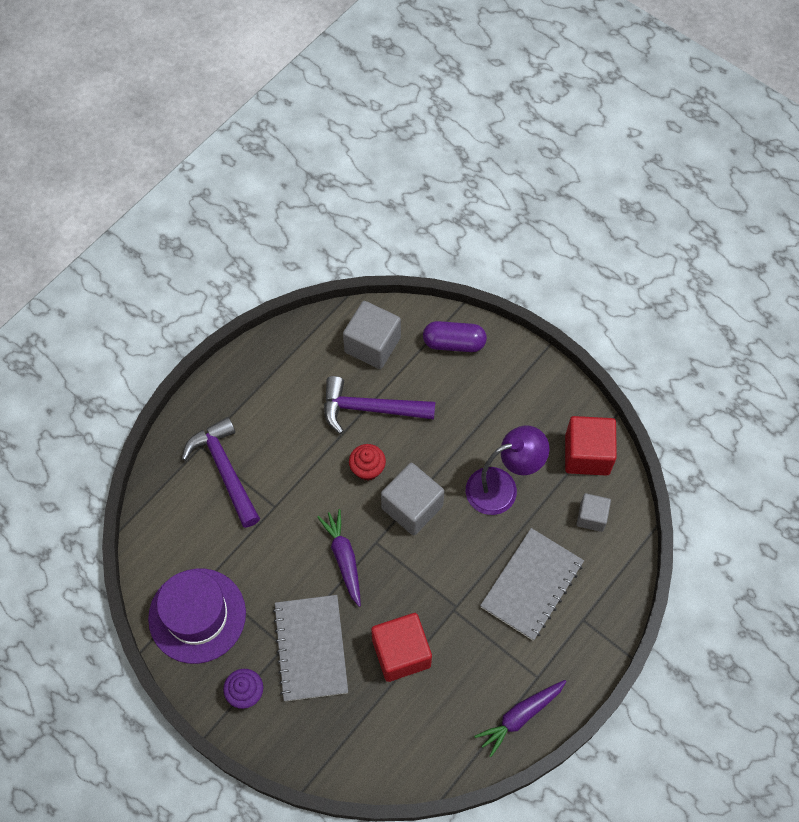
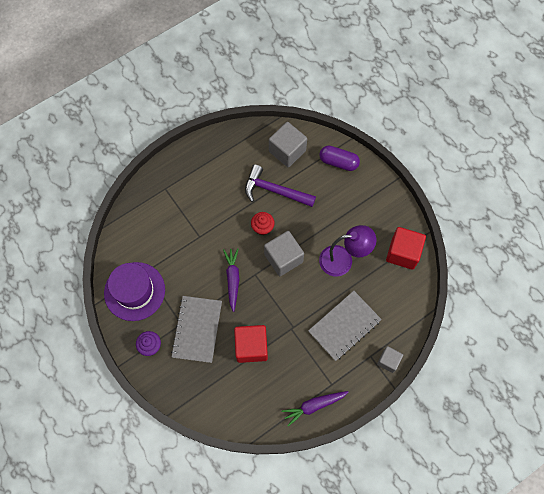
camera: 15 degrees right, 5 degrees up
purple hammer [182,417,260,528] -> none
grey cube [577,493,611,532] -> grey cube moved to [377,346,403,373]

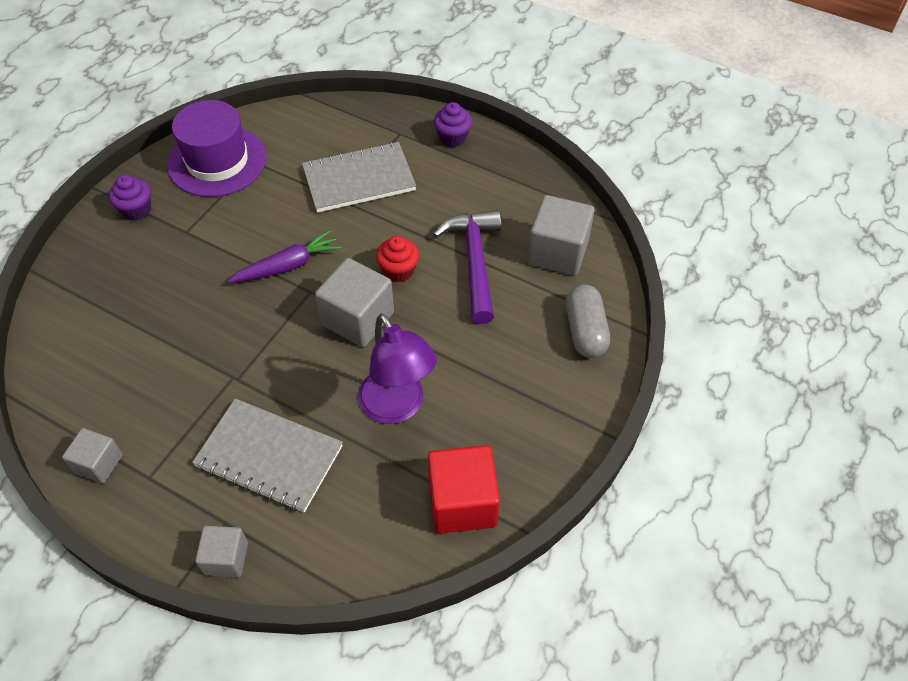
camera: 65 degrees right, 15 degrees down
grey notebook [171,296,222,363] -> grey notebook moved to [302,142,416,213]
red cube [234,325,268,363] -> none
purple carrot [281,391,349,426] -> grey cube [62,428,123,484]
purple capsule [319,146,360,171] -> grey capsule [566,284,610,358]
none -> purple cupcake [434,102,472,147]

